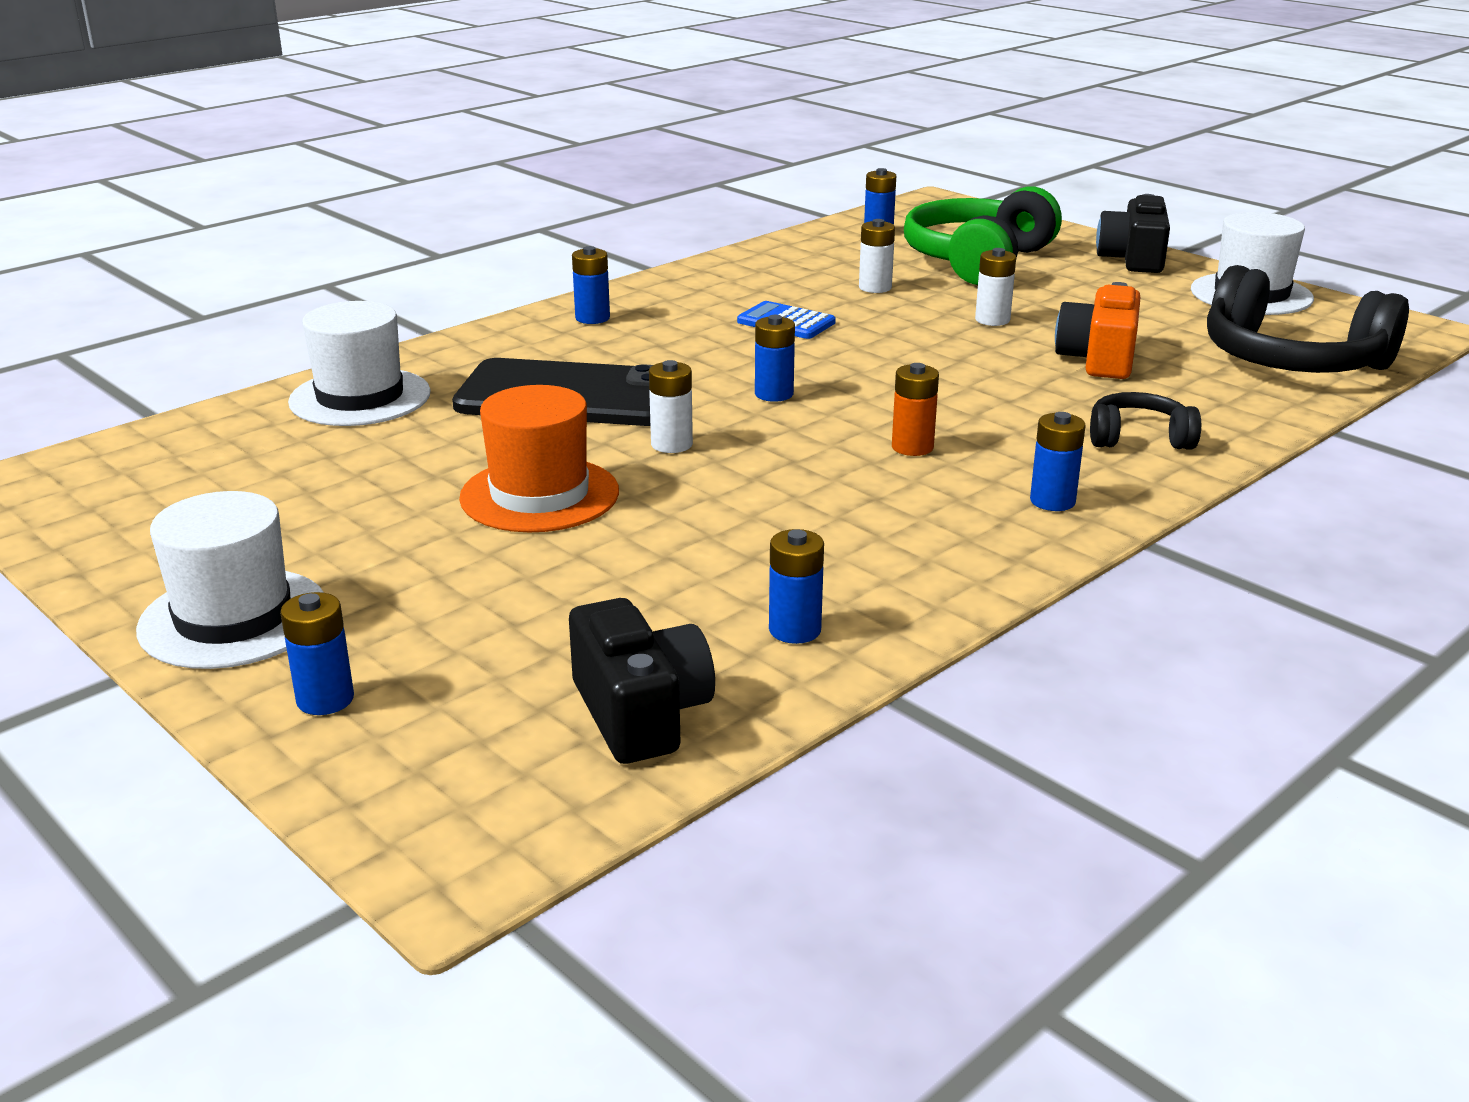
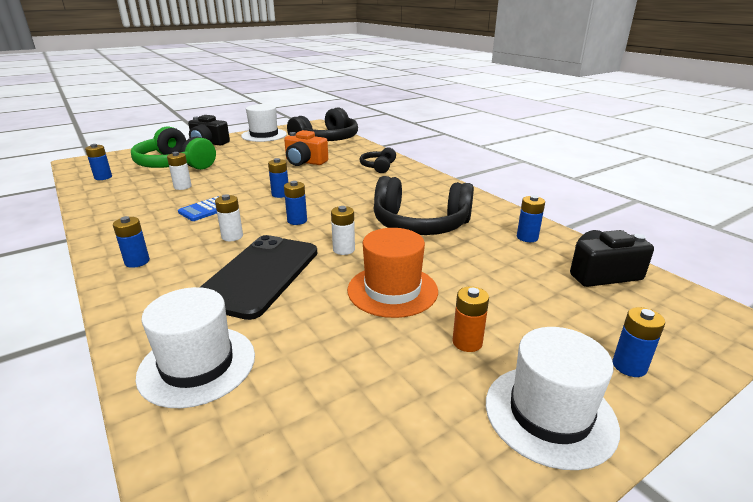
camera: 80 degrees left, 0 degrees up
orange battery [892,363,939,456] -> orange battery moved to [453,286,489,352]
white battery [975,248,1016,326] -> white battery moved to [215,194,243,241]
blue battery [1030,412,1086,511] -> blue battery moved to [268,158,288,198]
none -> black headphones [374,176,474,235]

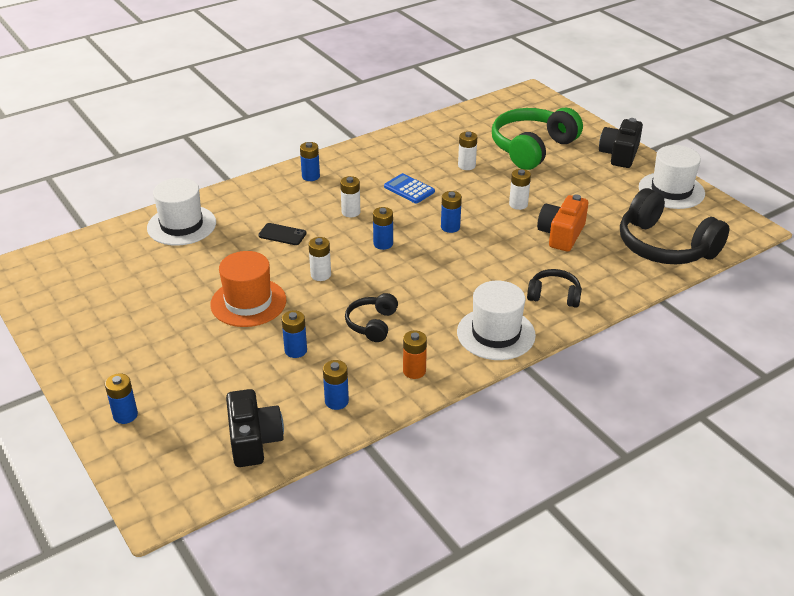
camera: 90 degrees right, 10 degrees up
blue battery [85,144,112,180] -> blue battery moved to [282,310,307,358]
black phone [200,235,317,320] -> black phone [258,223,307,245], size x0.41
black headphones [374,176,474,235] -> black headphones [345,293,398,342], size x0.51
orange battery [453,286,489,352] -> orange battery moved to [403,330,427,379]
white hat [486,327,620,470] -> white hat moved to [457,281,536,360]
none -> white battery [509,169,531,210]

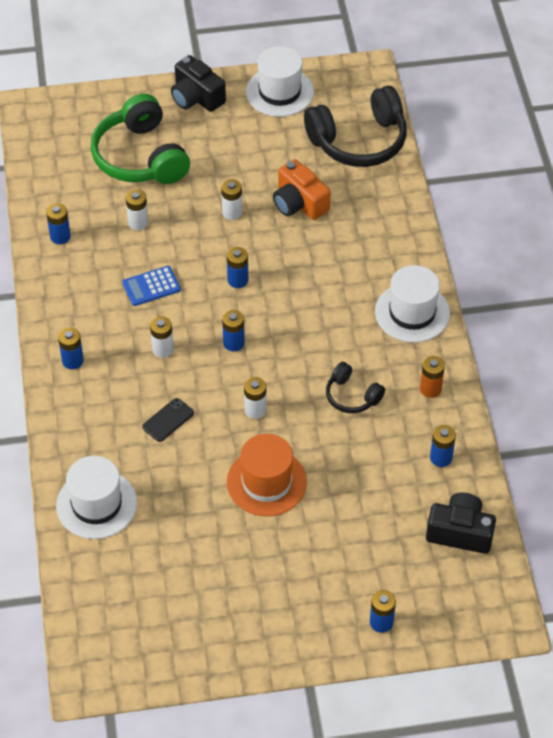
camera: 65 degrees left, 15 degrees up
blue battery [282,310,307,358] -> blue battery moved to [46,203,71,244]
black headphones [527,269,582,308] -> none

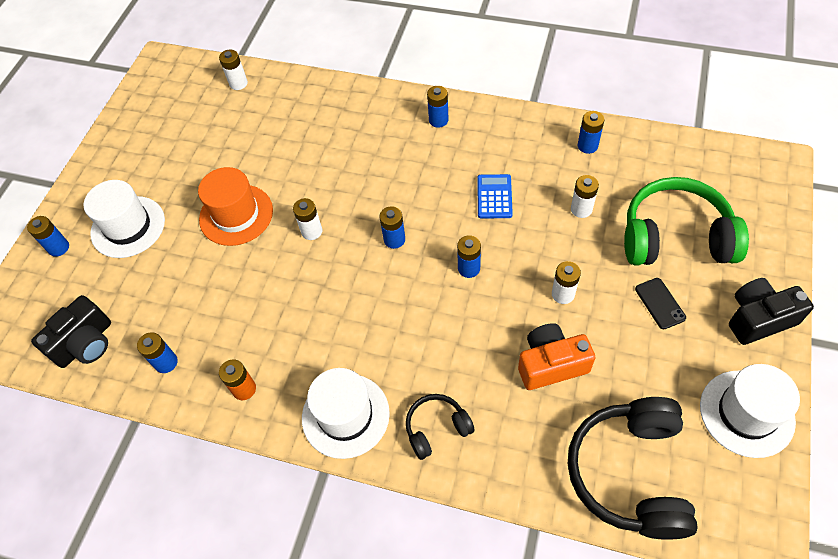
camera: 120 degrees right, 5 degrees up
white hat [56,456,137,539] -> white hat moved to [84,180,165,258]
black phone [142,398,194,442] -> black phone moved to [635,278,686,329]
white battery [150,316,174,358] -> white battery moved to [219,50,248,90]
black headphones [326,362,385,413] -> black headphones moved to [406,394,475,460]

